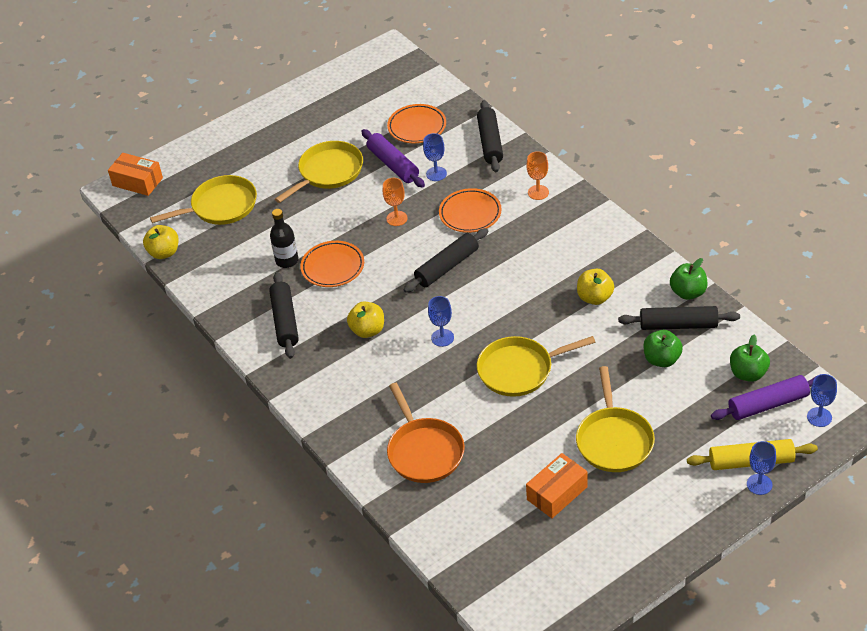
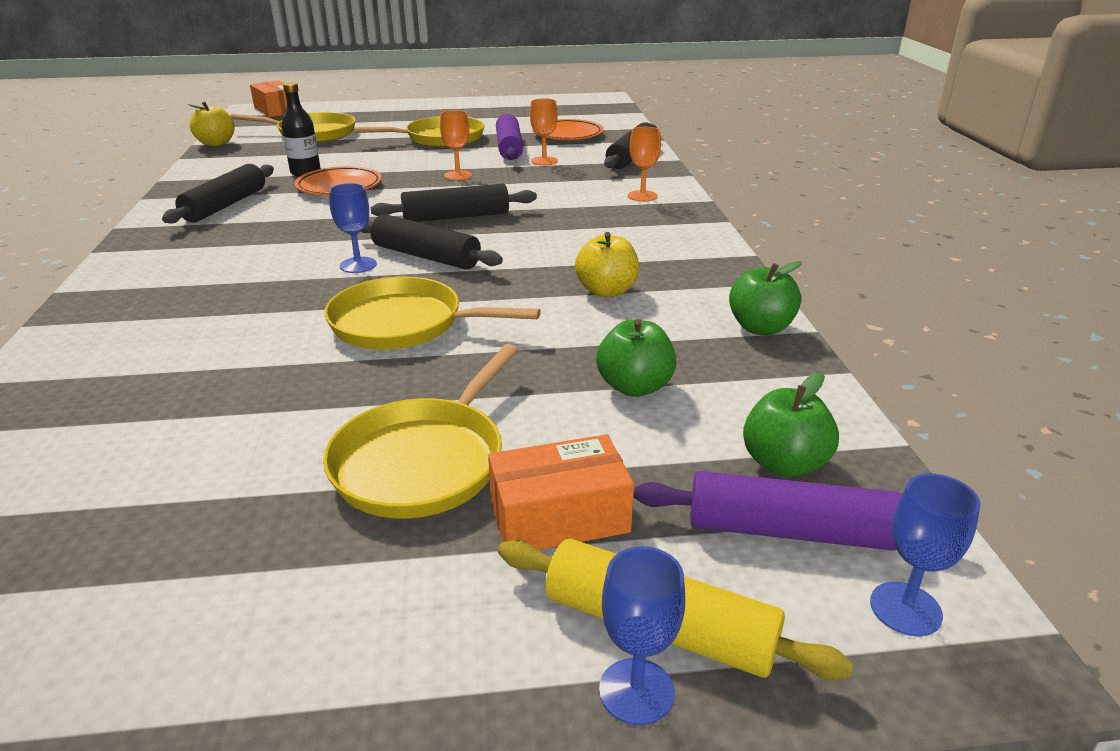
camera: 25 degrees right, 15 degrees down
yellow apple [347,302,384,338] -> none
orange pan [387,383,465,483] -> none
blue goblet [423,133,447,181] -> orange goblet [530,98,558,166]
orange plate [439,188,502,233] -> none
orange box [526,453,588,518] -> orange box moved to [488,434,634,550]
black rolling pin [618,306,740,330] -> black rolling pin moved to [361,214,503,270]

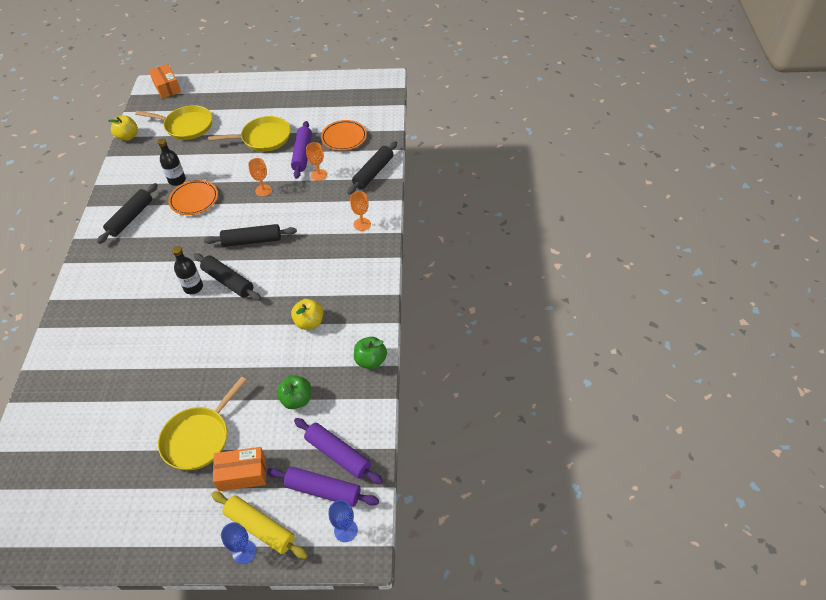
camera: 10 degrees right, 20 degrees up
yellow pan [324,276,541,350] -> none
blue goblet [329,183,377,273] -> black bottle [172,246,203,294]
green apple [743,372,839,477] -> purple rolling pin [294,418,383,485]

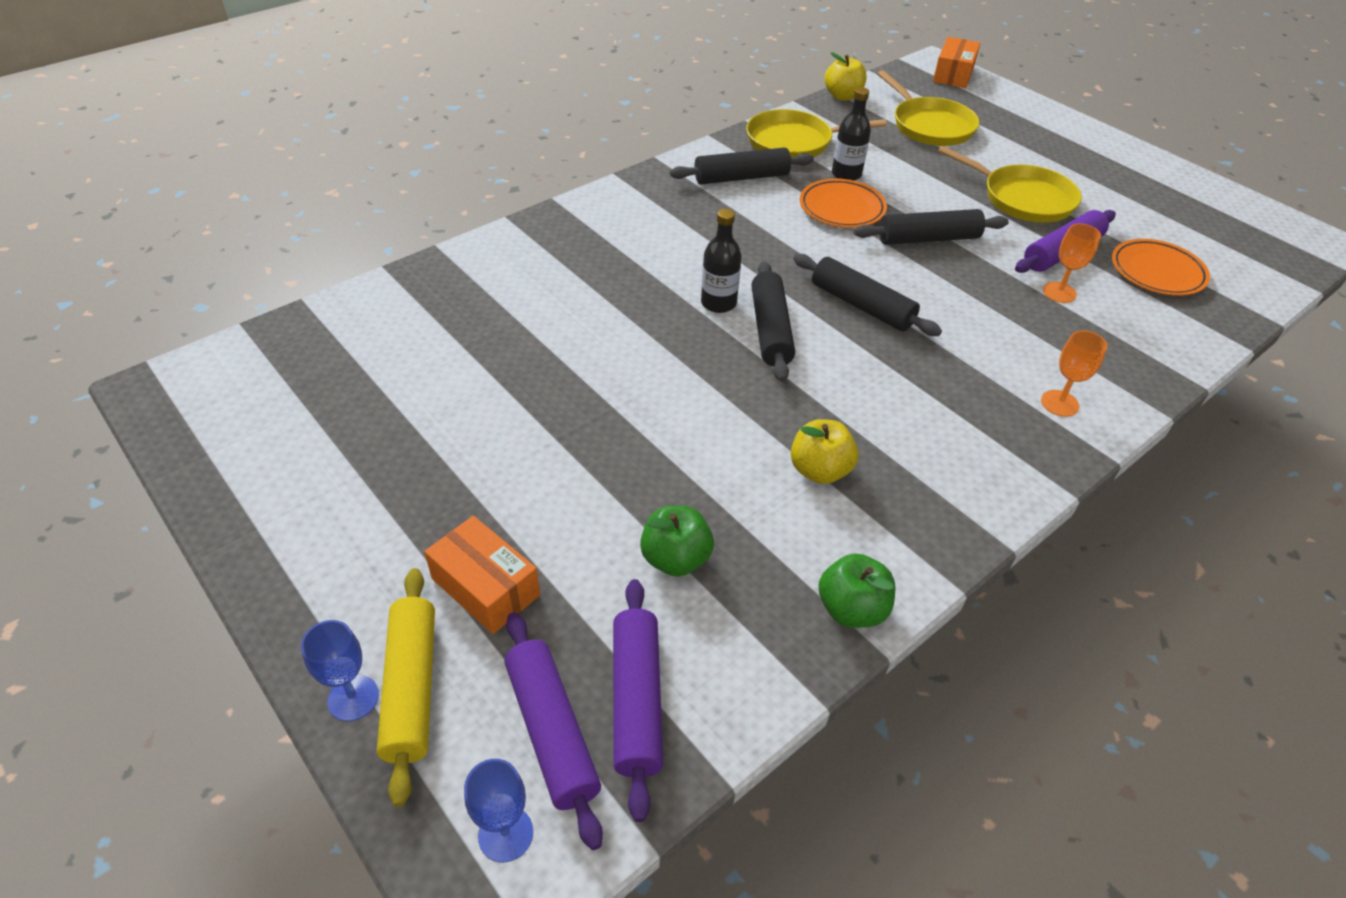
camera: 45 degrees right, 5 degrees down
yellow pan [158,376,247,470] -> yellow pan moved to [746,109,887,157]
orange goblet [248,158,272,197] -> none
black rolling pin [347,141,397,195] -> black rolling pin moved to [854,209,1009,245]

